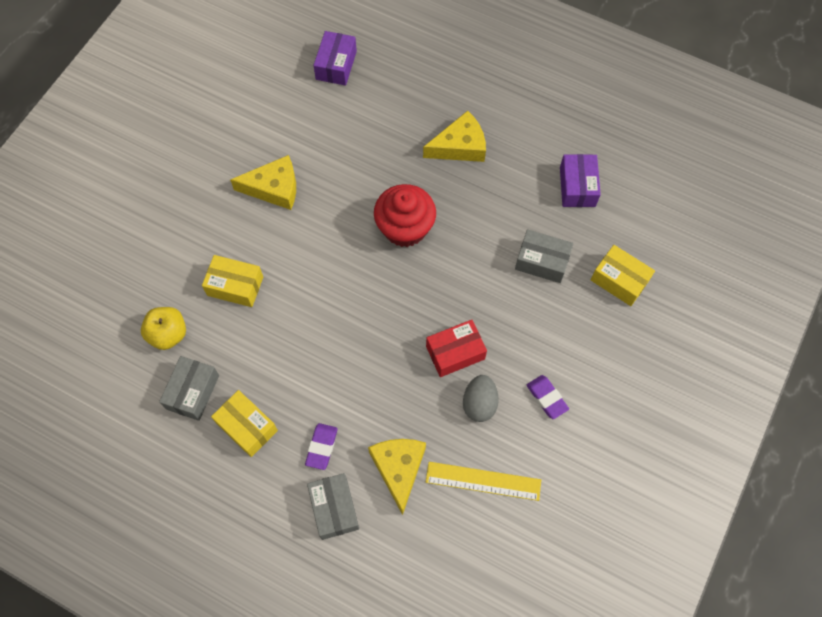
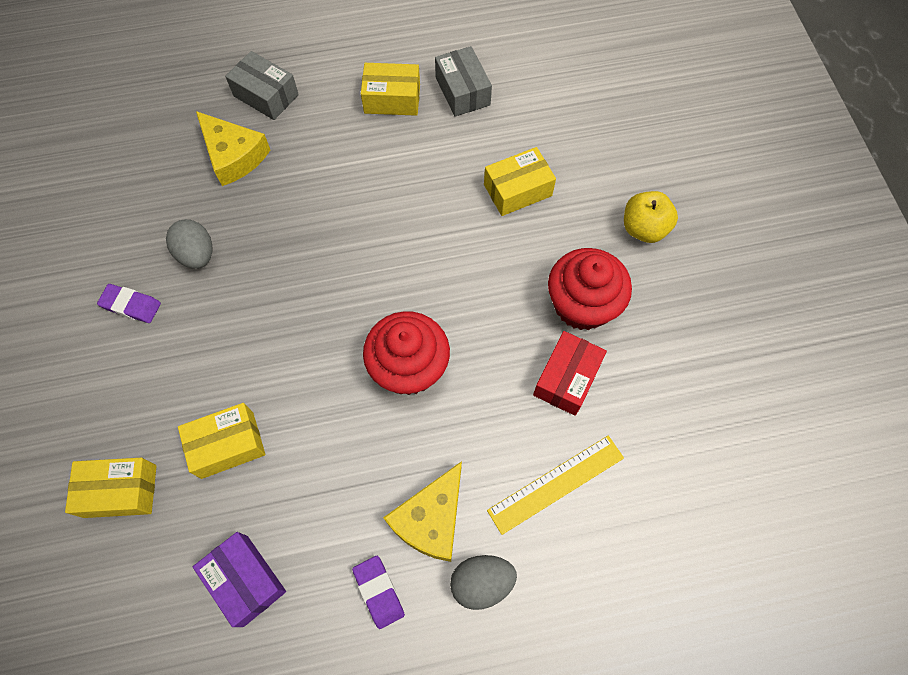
camera: 140 degrees right, 0 degrees up
yellow apple [141,307,186,350] -> yellow apple moved to [624,191,678,243]
yellow cheese [230,155,296,210] -> red cupcake [548,248,632,330]
purple eraser [305,423,338,470] -> purple eraser moved to [352,556,405,629]
purple box [313,31,357,86] -> none
red box [426,320,487,377] -> red box moved to [533,331,607,416]
yellow ruler [426,462,541,501] -> yellow ruler moved to [487,436,624,535]
grey box [515,229,573,283] -> yellow box [178,403,265,479]
none -> grey egg [450,555,517,610]

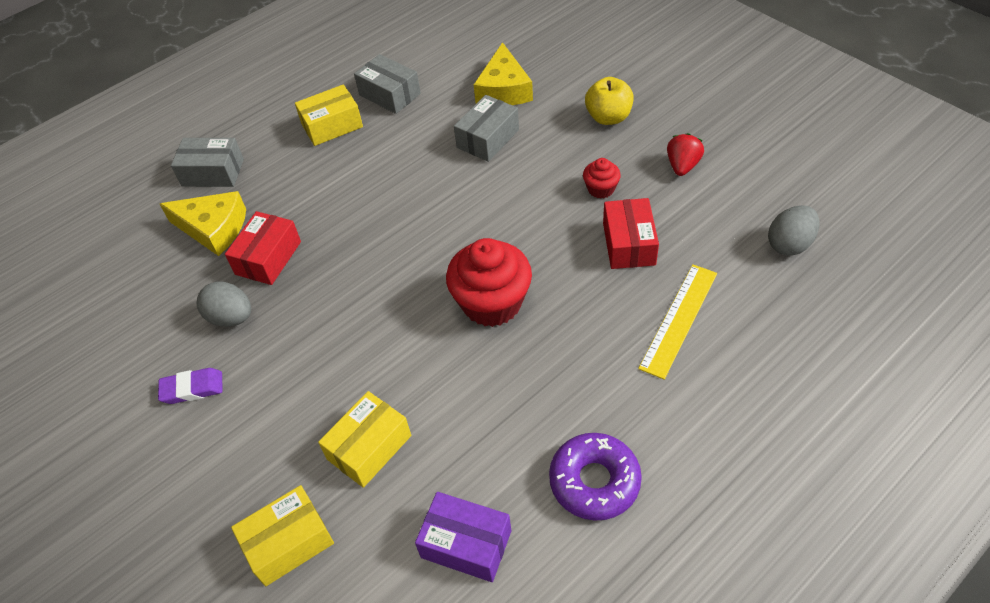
camera: 25 degrees left, 15 degrees down
purple eraser [352,556,405,629] -> purple donut [549,433,642,521]
yellow cheese [383,461,462,562] -> yellow cheese moved to [474,42,533,105]
grey egg [450,555,517,610] -> grey egg moved to [768,205,819,256]
yellow box [484,147,556,216] -> grey box [454,95,519,162]
red cupcake [548,248,632,330] -> red cupcake [583,158,621,199], size x0.49
none -> red box [225,211,301,285]
none -> red strawberry [667,133,704,176]

